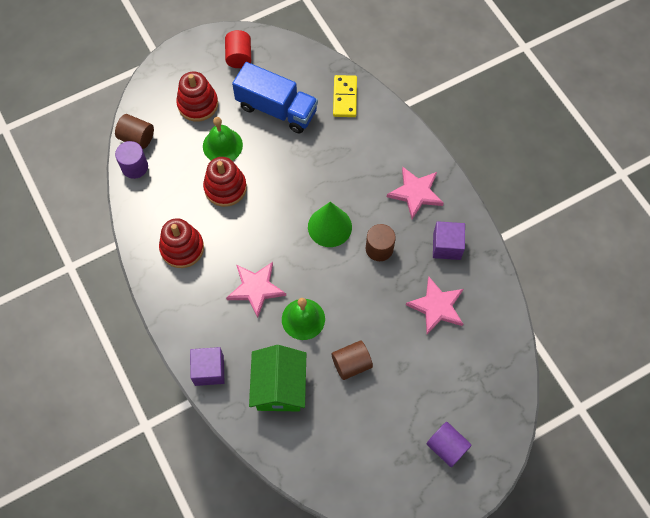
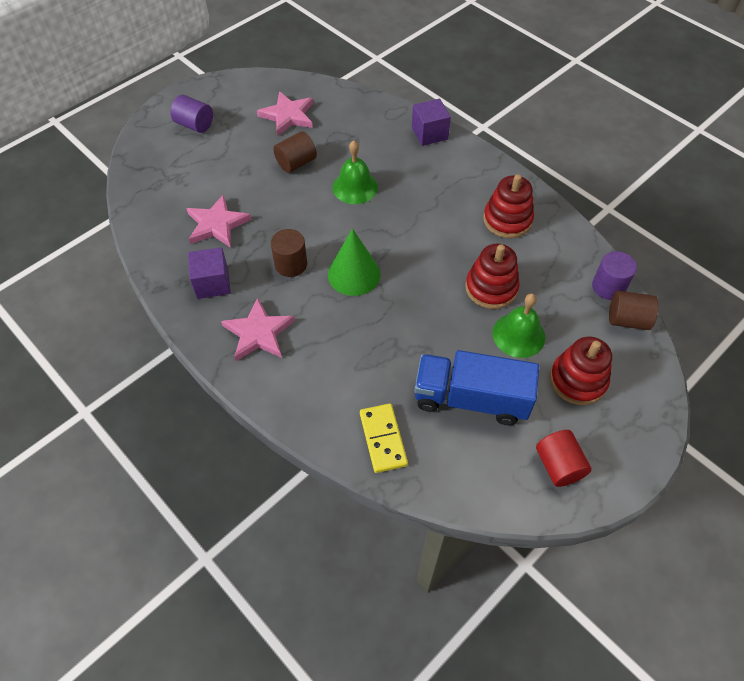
camera: 165 degrees right, 10 degrees down
pink star [226,262,286,318] -> pink star moved to [257,91,313,136]
green house [249,345,306,412] -> none

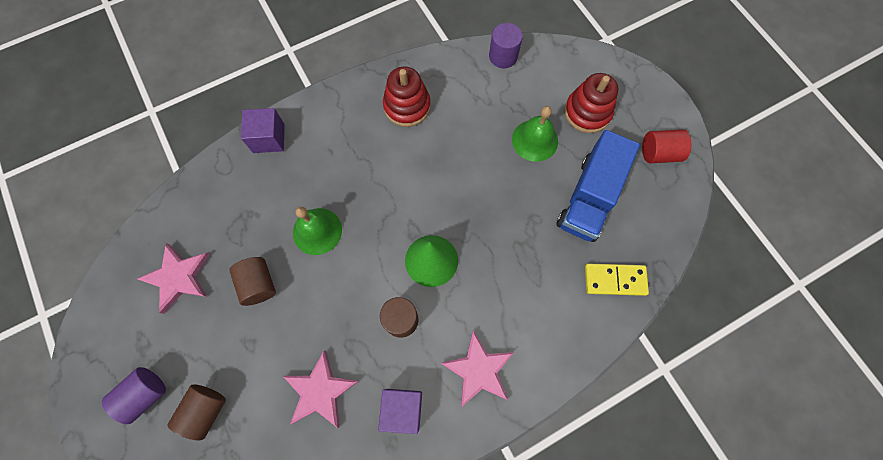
camera: 75 degrees left, 15 degrees up
red stacking toy [465,244,519,309] -> none
brown cylinder [609,291,658,330] -> brown cylinder moved to [167,385,226,440]

